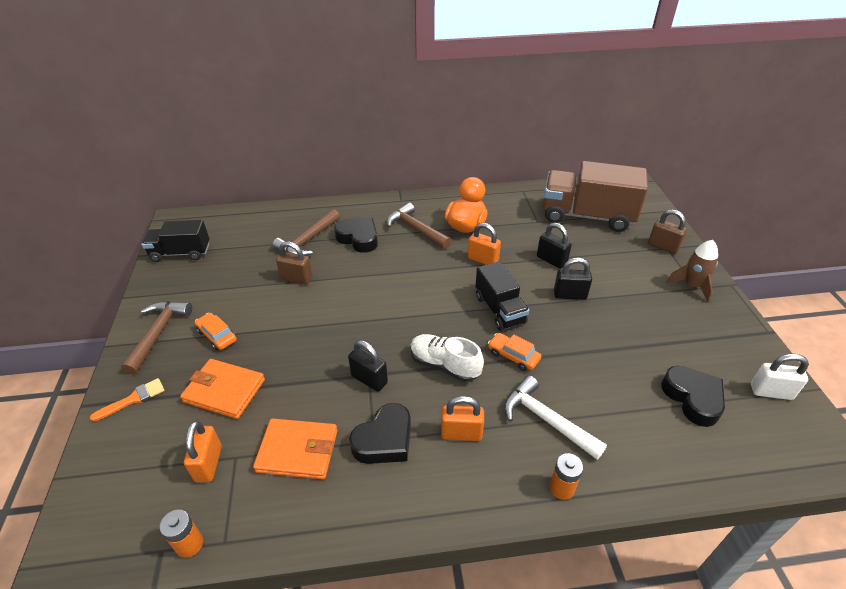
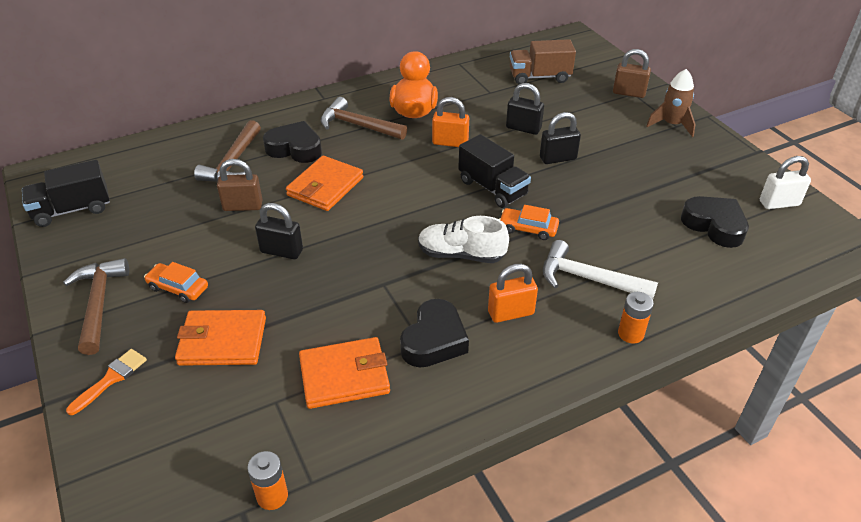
camera: 20 degrees left, 0 degrees up
orange padlock [184,421,222,482] -> none
black padlock [348,340,388,392] -> black padlock moved to [255,203,303,259]
brown truck [543,161,648,232] -> brown truck [510,39,576,84], size x0.59
none -> orange wallet [286,156,363,211]

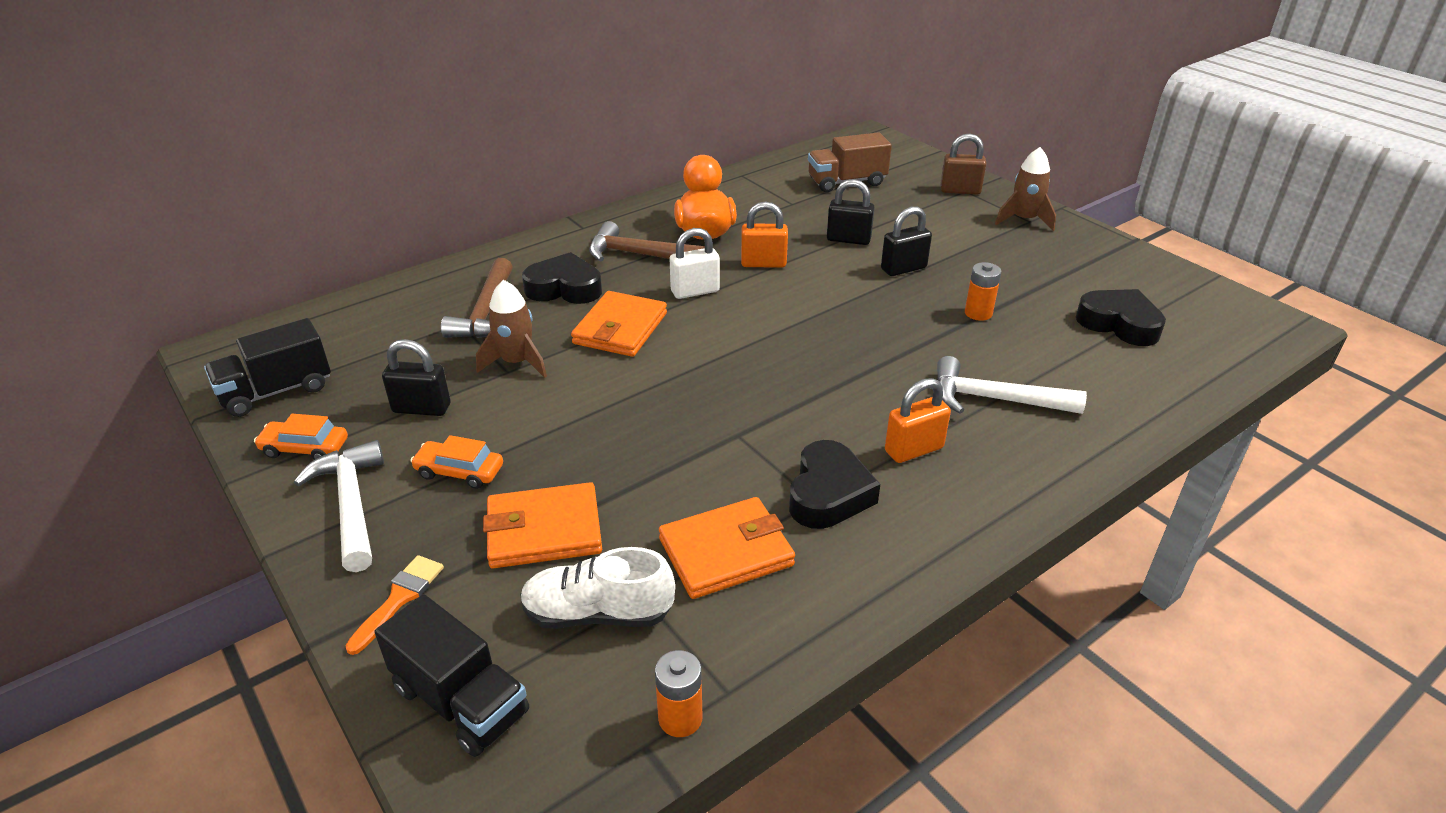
camera: 10 degrees left, 5 degrees down
brown hammer [63,258,129,355] -> white hammer [294,440,384,572]
brown padlock [217,159,263,211] -> brown rocket [476,280,547,378]
black padlock [255,203,303,259] -> black padlock moved to [382,339,451,416]
white shoe [418,216,509,263] -> white shoe moved to [520,547,675,629]
black truck [458,134,531,208] -> black truck moved to [374,594,529,757]
orange car [499,205,559,240] -> orange car moved to [254,414,348,460]
orange battery [618,292,654,344] -> orange battery moved to [965,262,1001,321]
white padlock [760,156,811,209] -> white padlock moved to [669,228,720,299]

